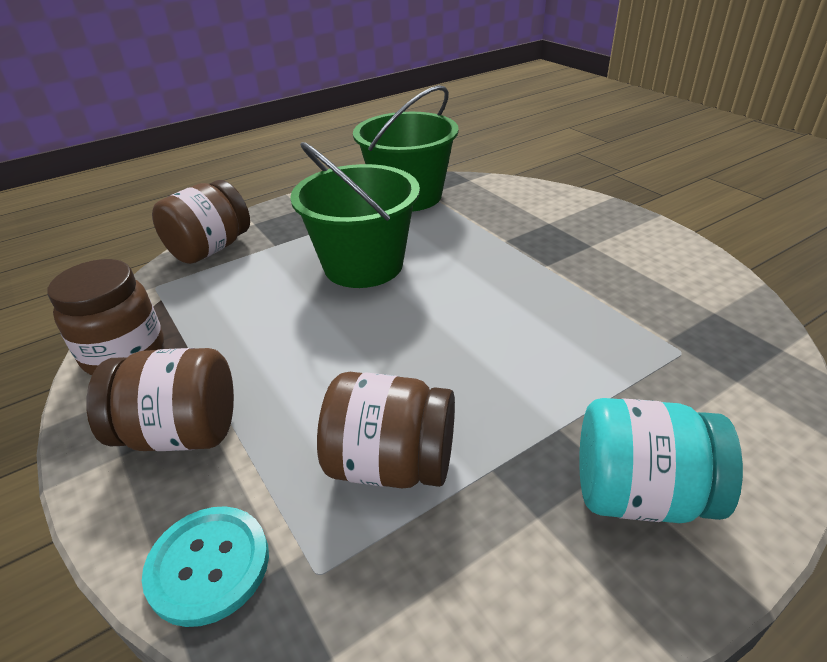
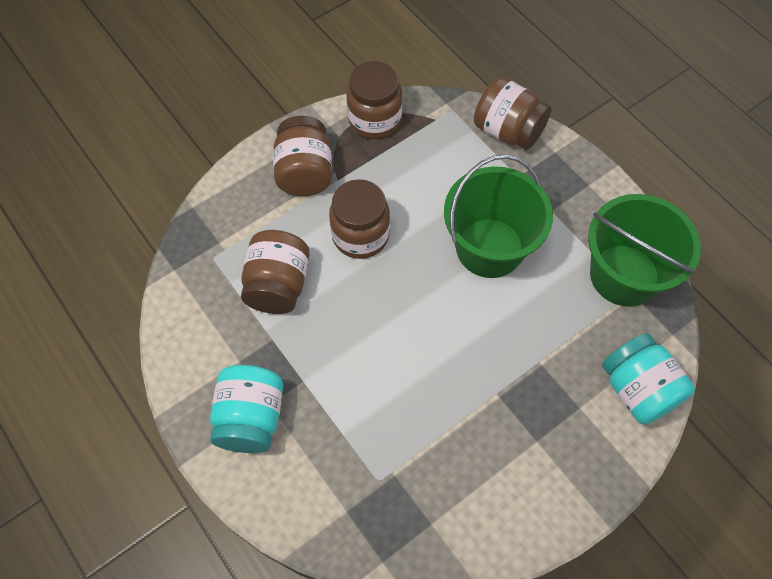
camera: 85 degrees right, 25 degrees up
turquoise button [142,506,269,627] -> none
none -> brown jar [329,179,390,259]
none -> turquoise jar [602,333,695,425]

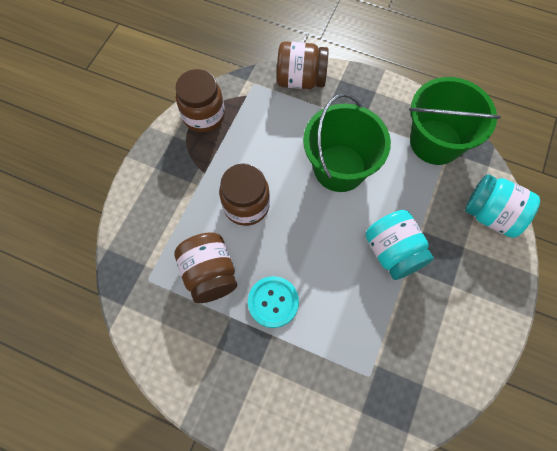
camera: 30 degrees left, 5 degrees up
turquoise jar [210,365,283,453] -> turquoise jar moved to [365,210,434,280]
brown jar [273,116,332,196] -> none
none -> turquoise button [248,276,299,328]

